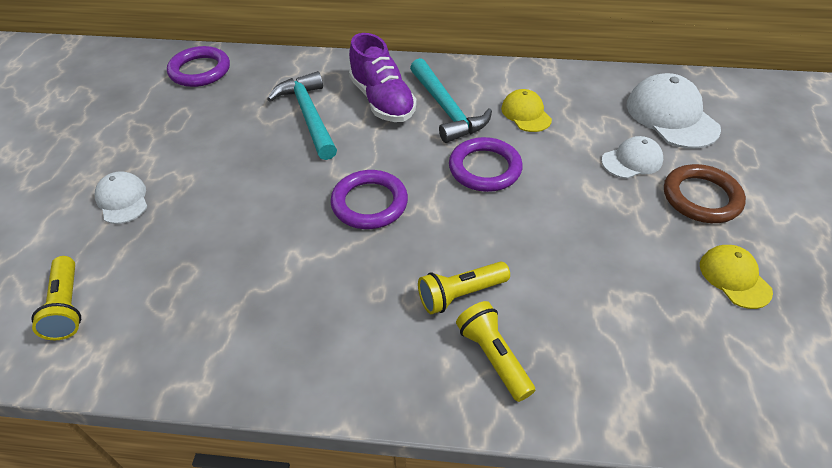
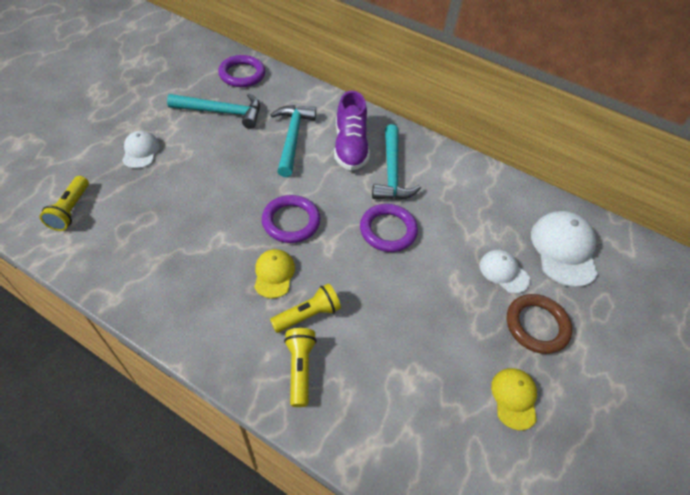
camera: 20 degrees right, 5 degrees up
yellow flashlight [418,261,510,314] -> yellow flashlight turned 150 degrees clockwise [270,284,341,333]
yellow cap [501,89,552,132] -> yellow cap moved to [254,249,295,298]
white cap [601,136,663,179] -> white cap turned 135 degrees counterclockwise [480,250,530,294]
none -> turquoise hammer [167,93,260,129]

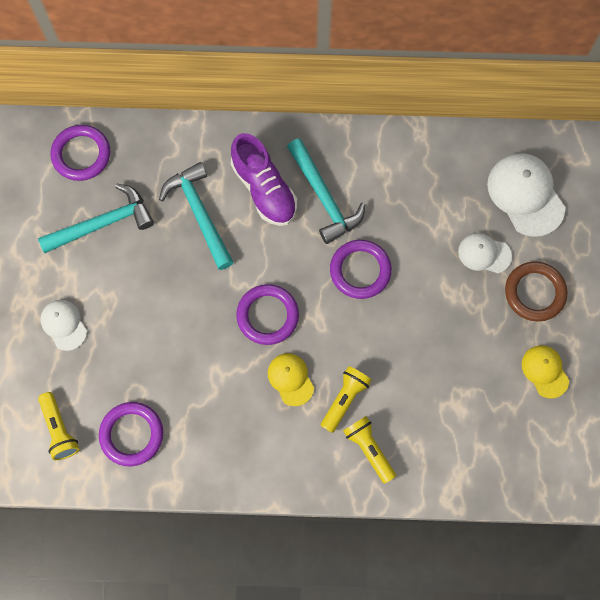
camera: 25 degrees left, 20 degrees up
none -> purple ring [99,402,163,466]

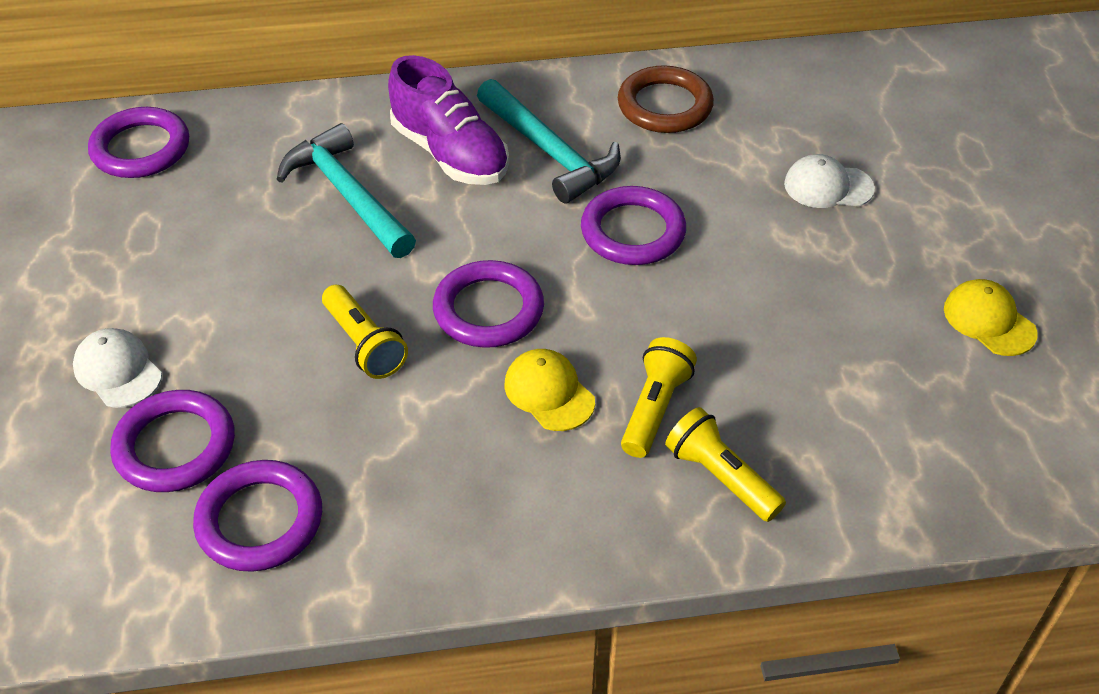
camera: 10 degrees left, 25 degrees down
turquoise hammer [38,184,154,253] -> none
yellow flashlight [38,392,79,460] -> yellow flashlight moved to [322,285,408,379]
white cap [487,153,565,237] -> none
brown ring [505,262,567,322] -> brown ring moved to [618,65,714,133]
none -> purple ring [110,390,235,492]

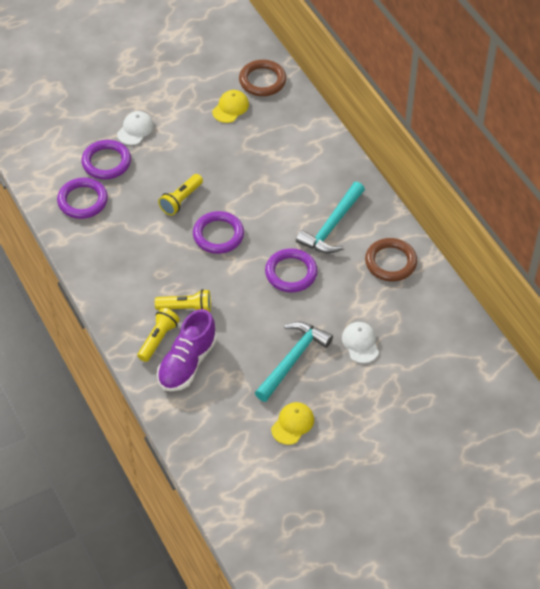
camera: 70 degrees right, 5 degrees up
purple ring [88,107,189,178] -> brown ring [239,60,286,96]
turquoise hammer [277,123,416,258] -> turquoise hammer moved to [255,322,333,402]
purple shoe [388,55,509,185] -> purple shoe moved to [157,309,217,391]
yellow cap [504,349,595,431] -> yellow cap moved to [212,90,249,123]

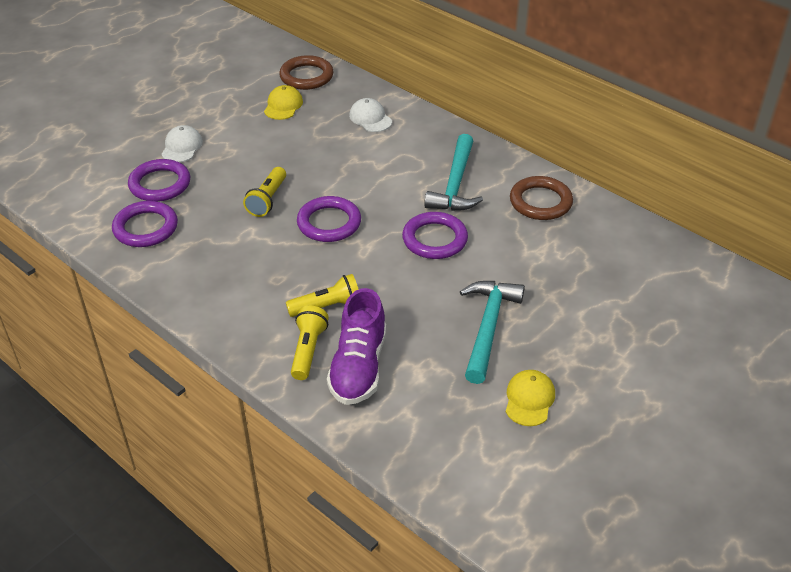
camera: 20 degrees left, 10 degrees down
white cap [342,322,379,363] -> white cap moved to [349,98,392,132]

